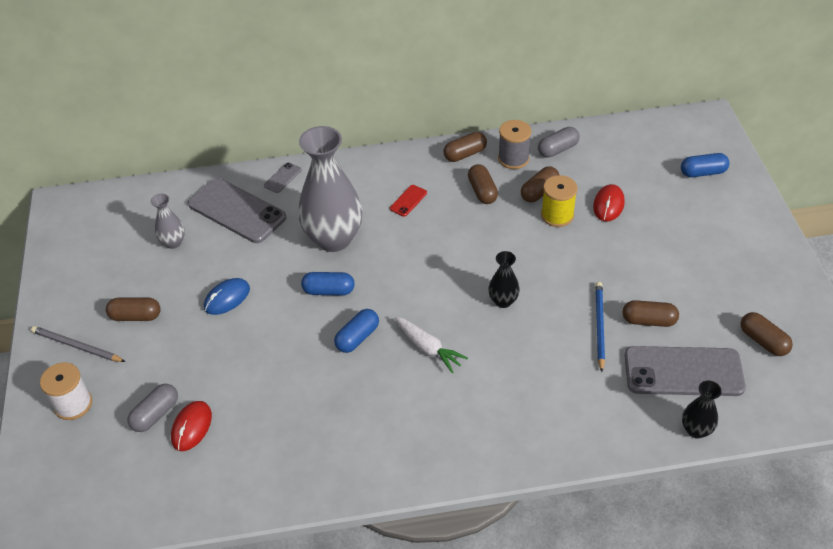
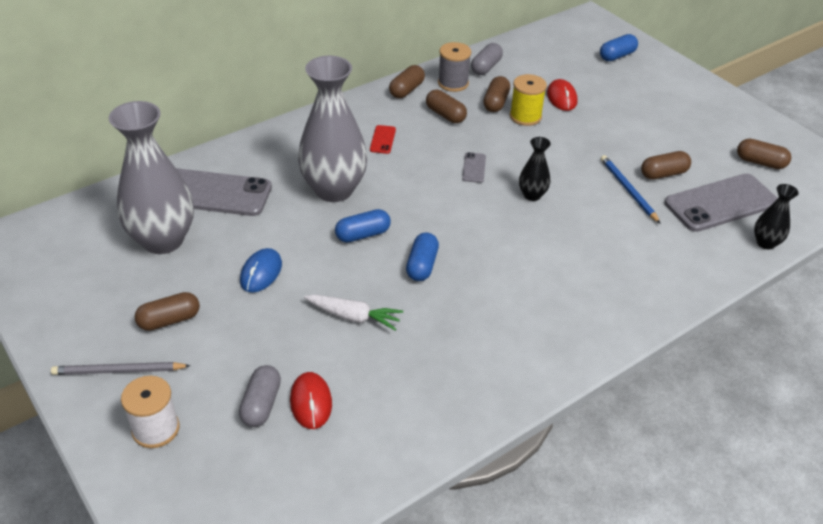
camera: 30 degrees left, 5 degrees down
grey vase [151,194,185,249] -> grey vase [109,101,194,254], size x2.16
grey phone [264,162,302,193] -> grey phone moved to [462,152,486,183]
white carrot [395,316,468,373] -> white carrot moved to [304,294,403,331]

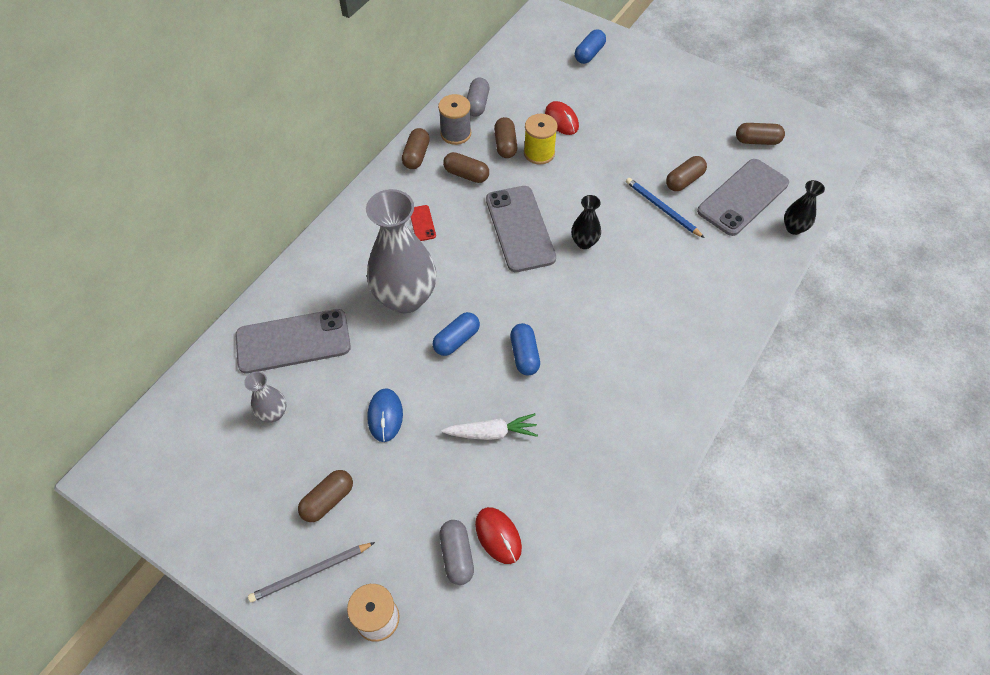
camera: 20 degrees left, 15 degrees up
grey vase [109,101,194,254] -> grey vase [244,371,287,422], size x0.46
grey phone [462,152,486,183] -> grey phone [486,186,556,272], size x2.36

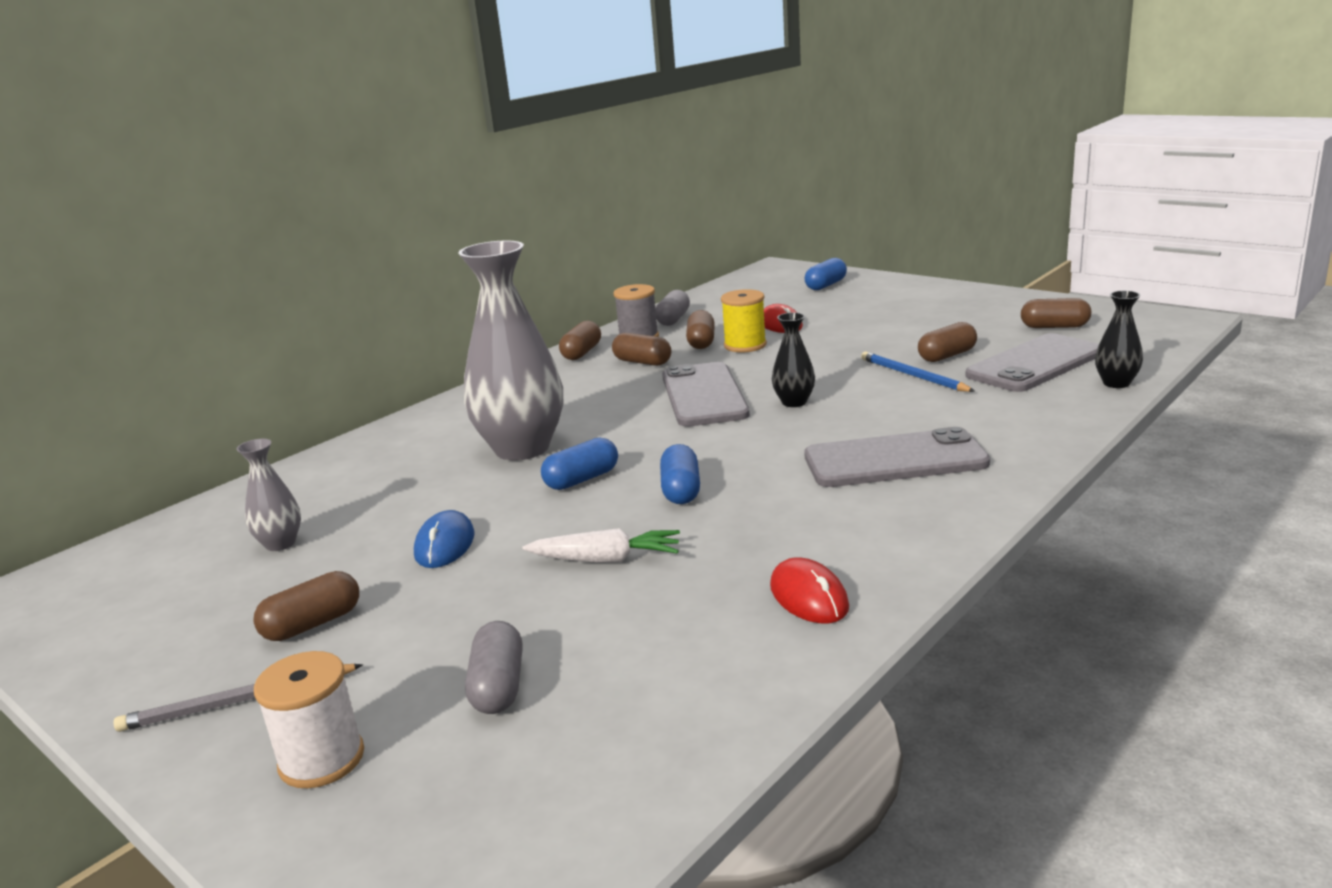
camera: 10 degrees right, 35 degrees down
grey phone [235,309,351,374] -> grey phone moved to [804,427,990,487]
red phone [411,205,436,241] -> none
red mouse [475,507,522,564] -> red mouse moved to [770,557,849,624]

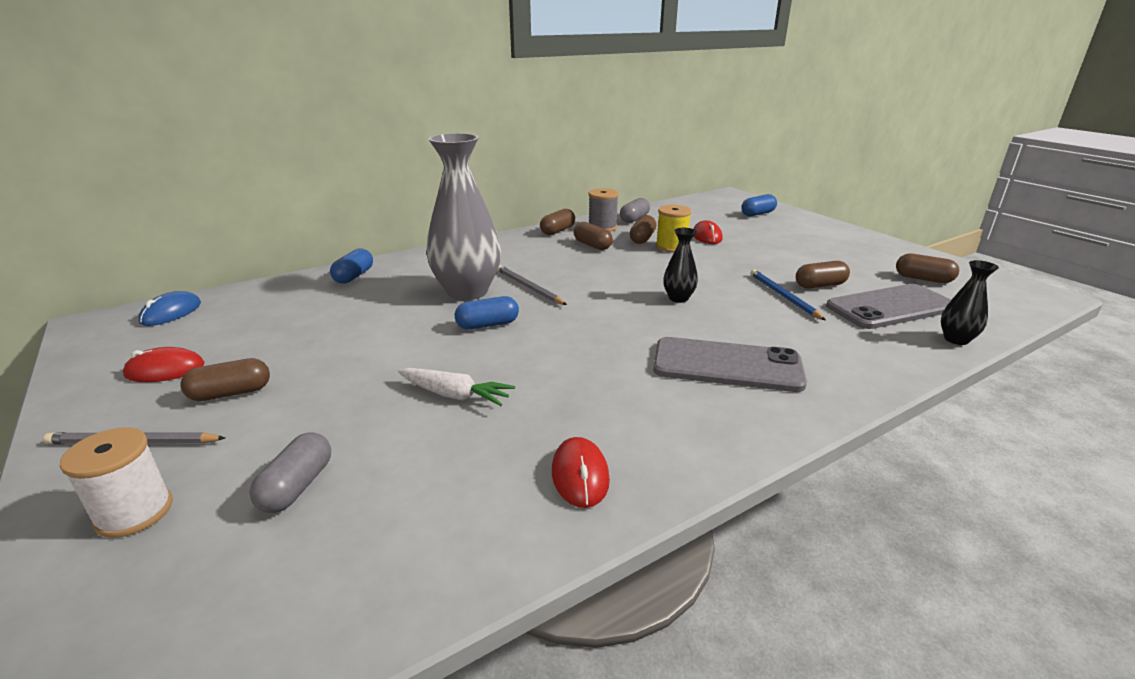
camera: 15 degrees right, 5 degrees up
grey vase [236,439,301,551] -> none
blue mouse [414,510,474,568] -> blue mouse moved to [139,291,201,326]
blue capsule [660,444,700,504] -> blue capsule moved to [330,248,373,284]
grey phone [662,362,750,427] -> none
none -> red mouse [123,347,204,382]
none -> grey pencil [497,265,567,305]

